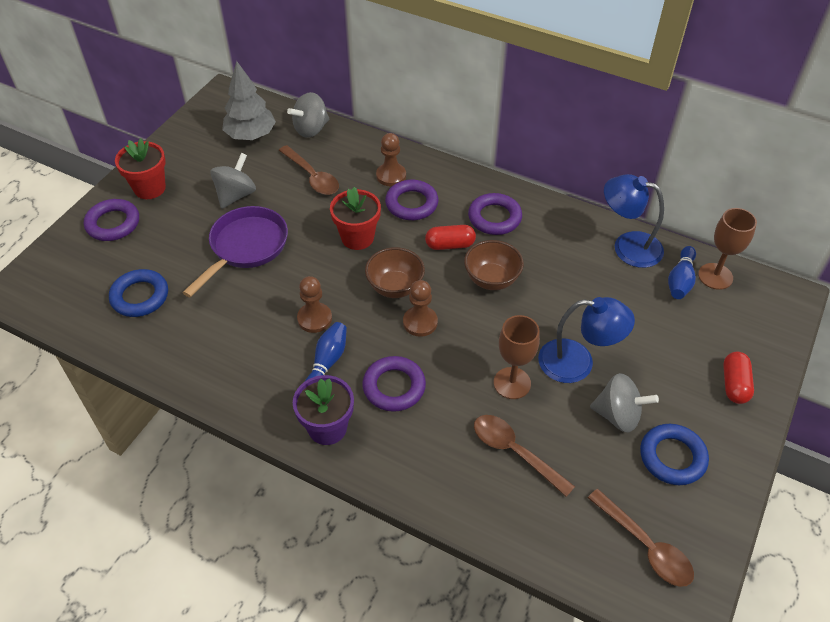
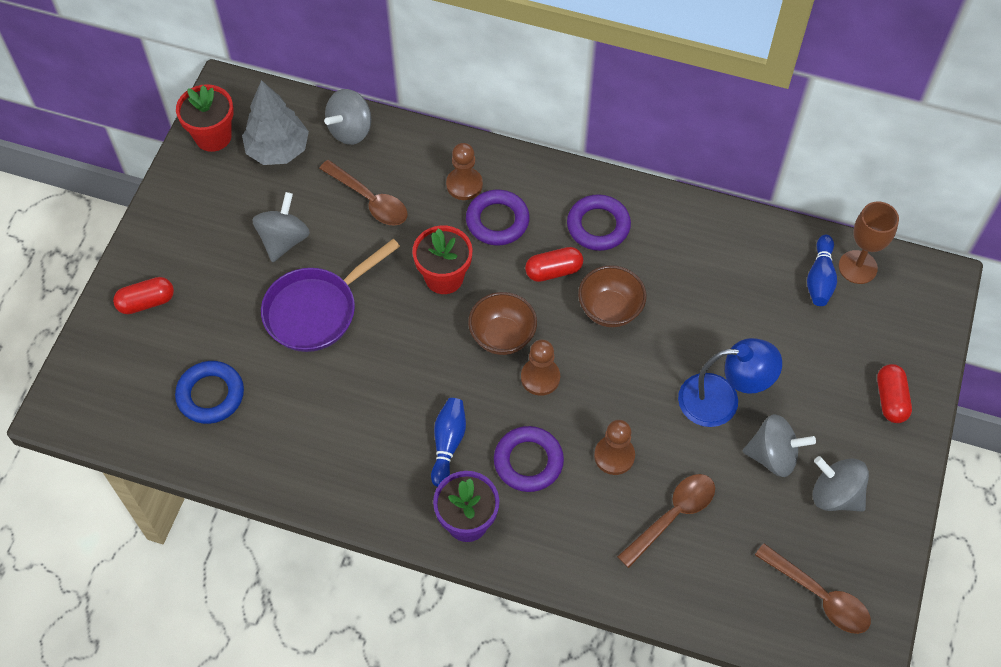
camera: 10 degrees left, 10 degrees up
purple ring [84,199,139,241] -> red capsule [113,277,174,314]
red flower pot [115,138,166,199] -> red flower pot moved to [176,84,234,152]
purple pan [182,206,288,297] -> purple pan turned 150 degrees counterclockwise [261,239,400,352]
brown pawn [297,276,332,333] -> brown pawn moved to [594,420,635,475]
brown spoon [474,415,575,497] -> brown spoon turned 105 degrees clockwise [617,474,715,568]
brown goblet [494,315,540,399] -> none
blue lamp [604,174,664,268] -> none
blue ring [640,424,709,485] -> grey spinning top [813,456,869,512]

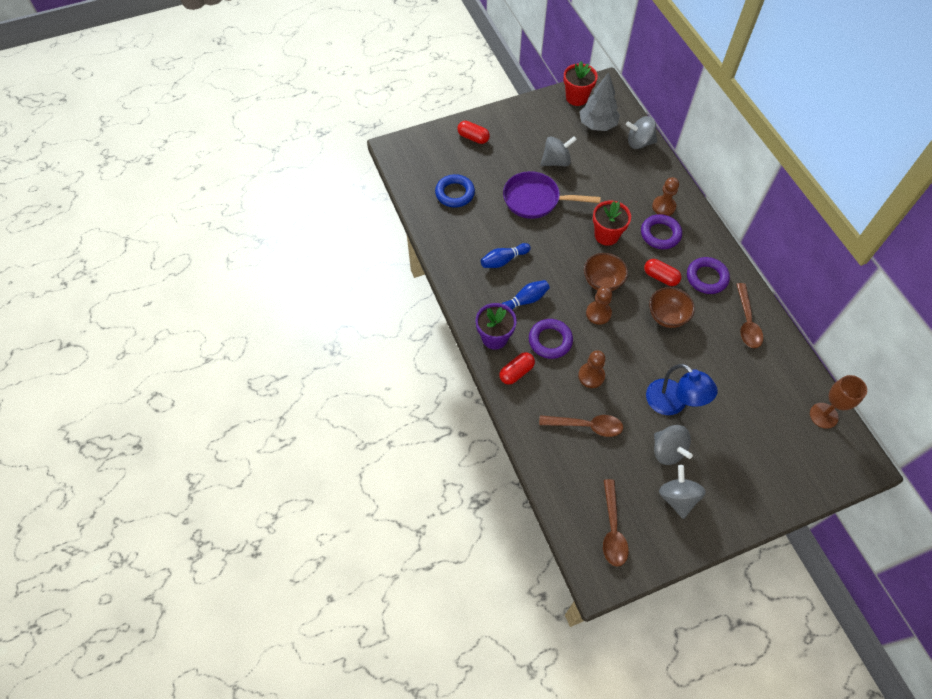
camera: 50 degrees right, 0 degrees up
brown spoon [319,160,408,226] -> brown spoon moved to [736,283,763,348]
blue bowling pin [807,235,837,306] -> blue bowling pin moved to [481,243,531,268]
red capsule [877,364,912,423] -> red capsule moved to [499,352,535,385]

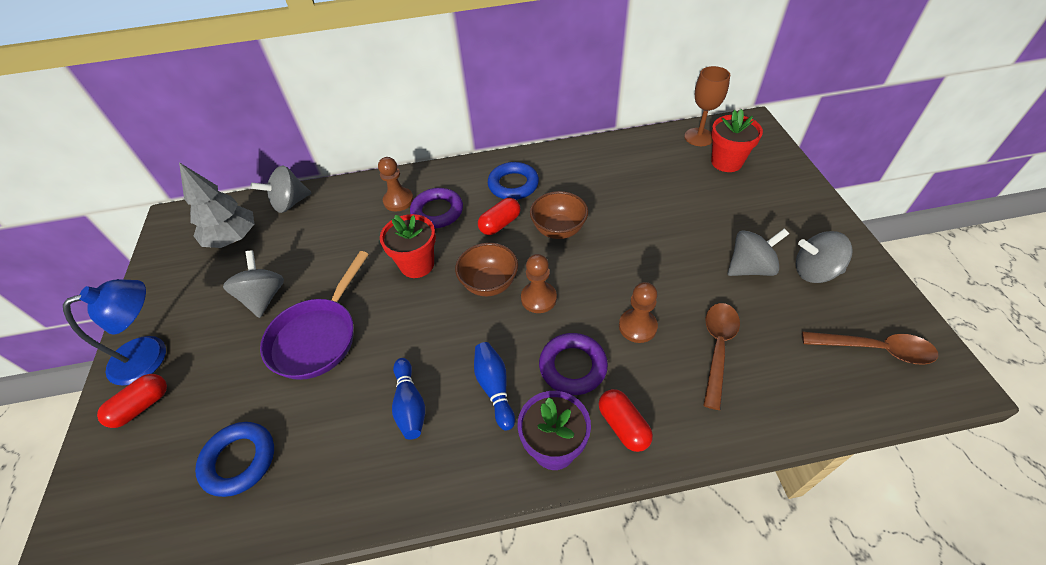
camera: 75 degrees left, 10 degrees down
red flower pot [563,61,598,106] -> red flower pot moved to [711,109,763,172]
grey spinning top [626,116,657,149] -> grey spinning top turned 45 degrees clockwise [251,166,311,213]
blue lamp [646,364,718,415] -> blue lamp moved to [63,279,166,386]
purple ring [687,257,730,294] -> blue ring [488,162,539,200]
brown spoon [736,283,763,348] -> none

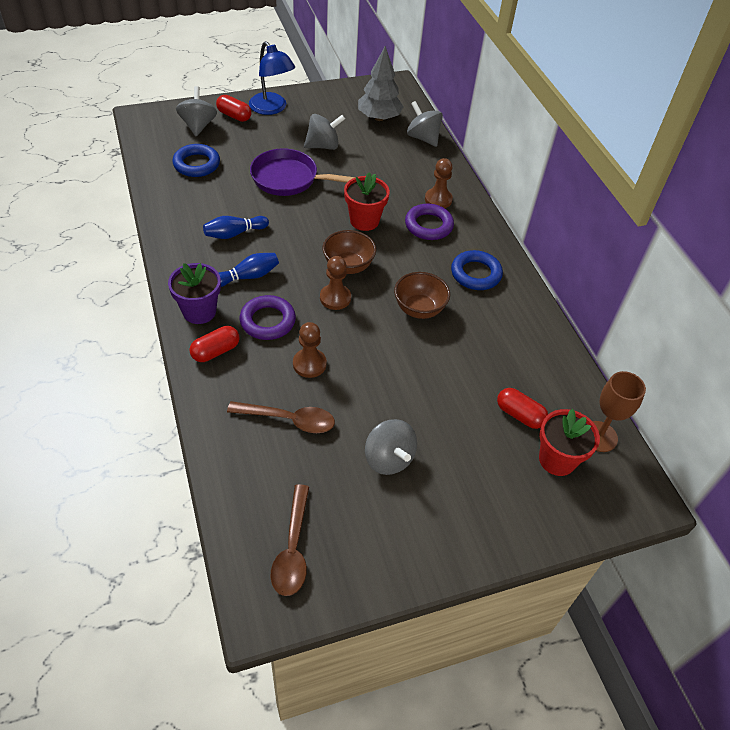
camera: 75 degrees right, 0 degrees up
red capsule [478,198,520,235] -> red capsule moved to [497,388,548,429]
grey spinning top [796,231,853,283] -> grey spinning top moved to [176,86,217,136]

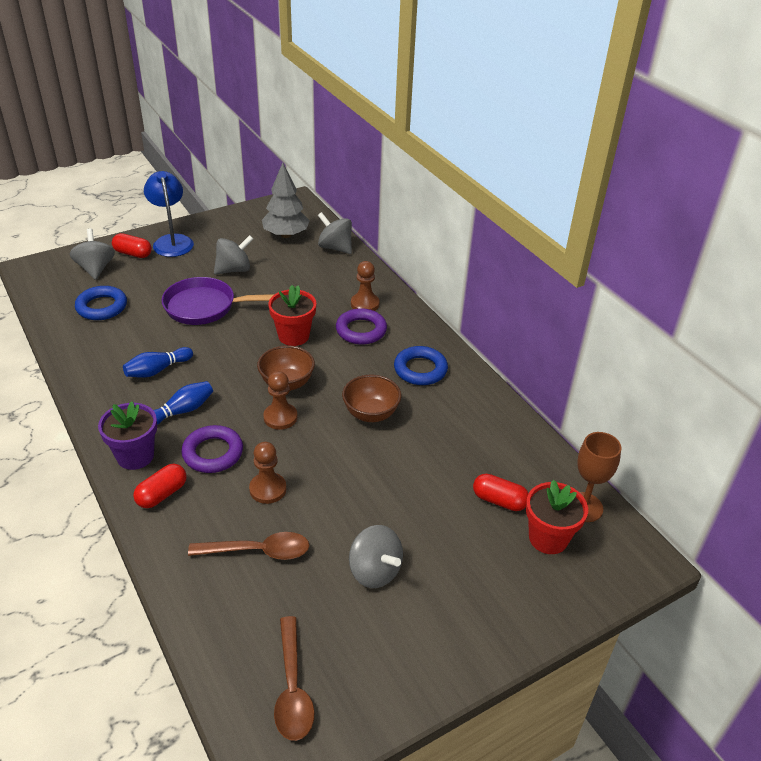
camera: 10 degrees left, 10 degrees down
blue lamp [249,41,295,115] -> blue lamp turned 150 degrees counterclockwise [144,171,194,257]

